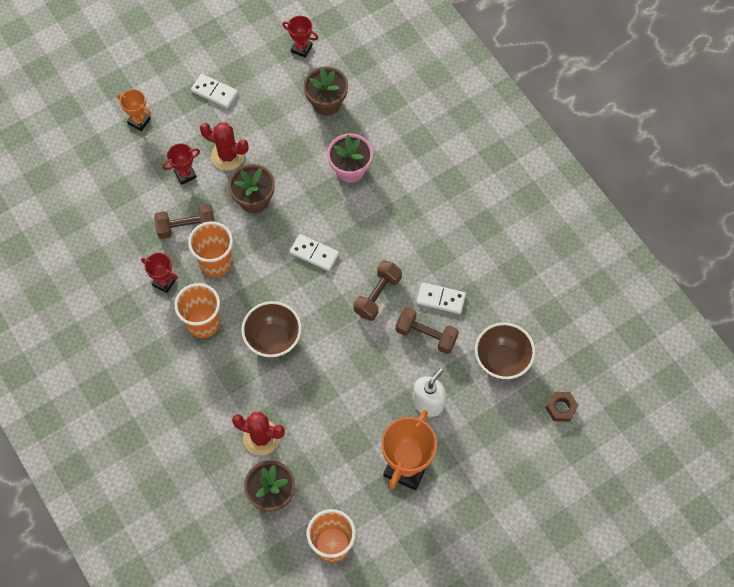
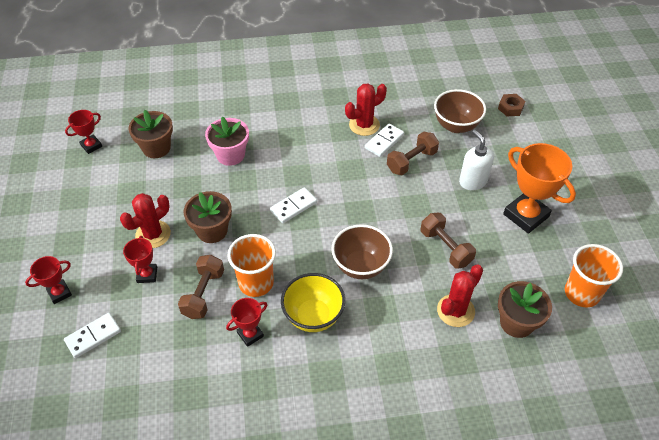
camera: 65 degrees left, 15 degrees down
orange trophy [117,89,151,131] -> red trophy [25,256,72,304]
orange cup [174,283,220,338] -> yellow bowl [281,273,345,332]
white domino [191,74,238,108] -> white domino moved to [64,313,121,358]
brown dumbbell [353,260,402,321] -> brown dumbbell moved to [421,213,476,269]
none -> red cactus [345,84,387,136]

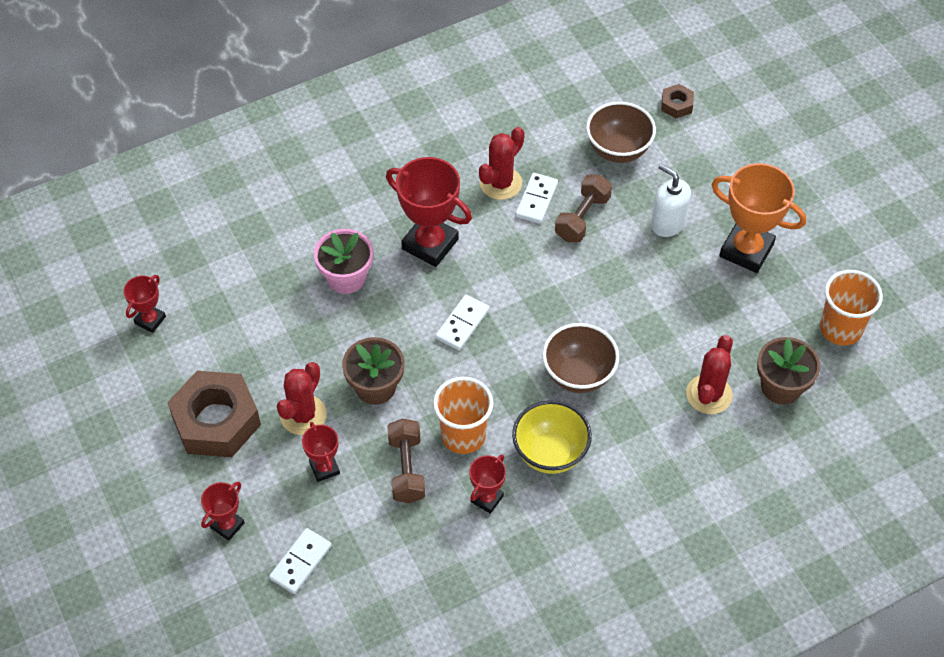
camera: 20 degrees left, 5 degrees up
brown flower pot [128,110,173,158] -> none
brown dumbbell [421,213,476,269] -> none
none -> brown nut [167,371,261,457]
none -> red trophy [386,157,472,267]

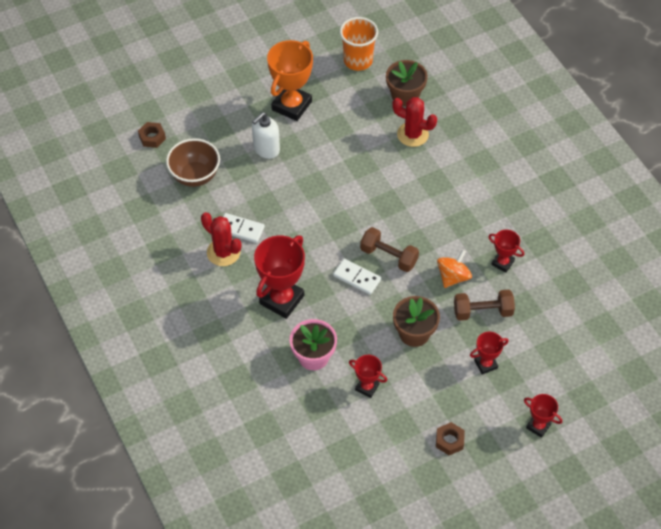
camera: 90 degrees left, 0 degrees up
red trophy [123,275,166,333] -> red trophy moved to [349,355,387,398]
brown nut [167,371,261,457] -> brown nut [436,422,465,455], size x0.45
white domino [269,528,332,594] -> none
red cactus [277,362,327,435] -> none
orange cup [433,377,493,454] -> orange spinning top [437,250,472,288]
yellow bowl [512,400,592,474] -> none
brown bowl [542,323,619,393] -> none
brown dumbbell [555,175,612,242] -> brown dumbbell moved to [360,227,419,272]

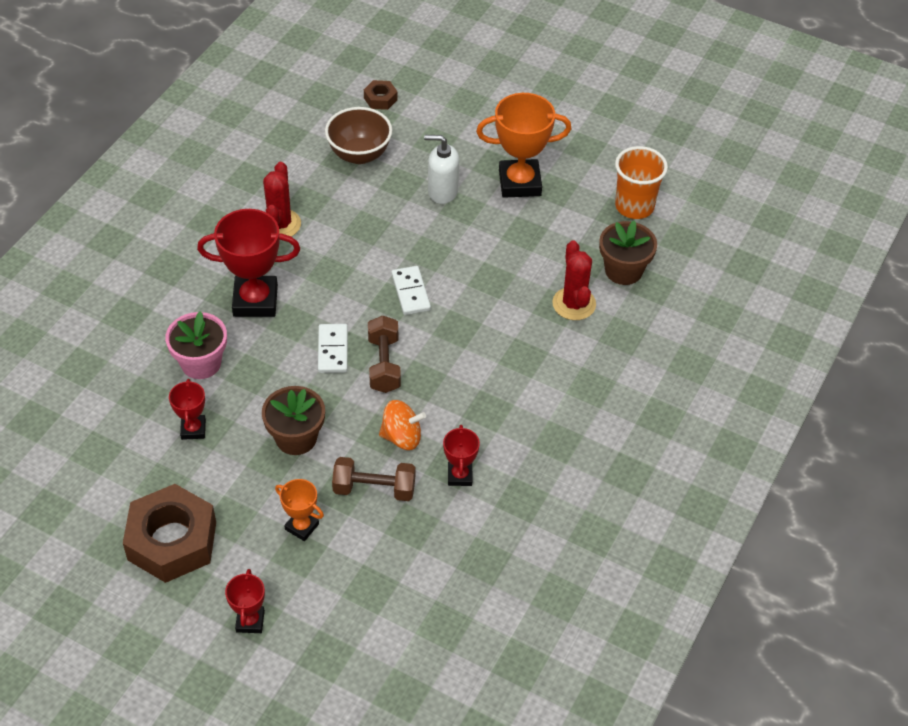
camera: 55 degrees right, 5 degrees down
white domino [223,213,265,243] -> white domino moved to [391,266,431,315]
brown nut [436,422,465,455] -> brown nut [123,484,216,583], size x2.22
brown dumbbell [454,290,515,321] -> brown dumbbell turned 45 degrees counterclockwise [332,457,415,501]
red trophy [470,332,509,375] -> orange trophy [275,479,324,541]

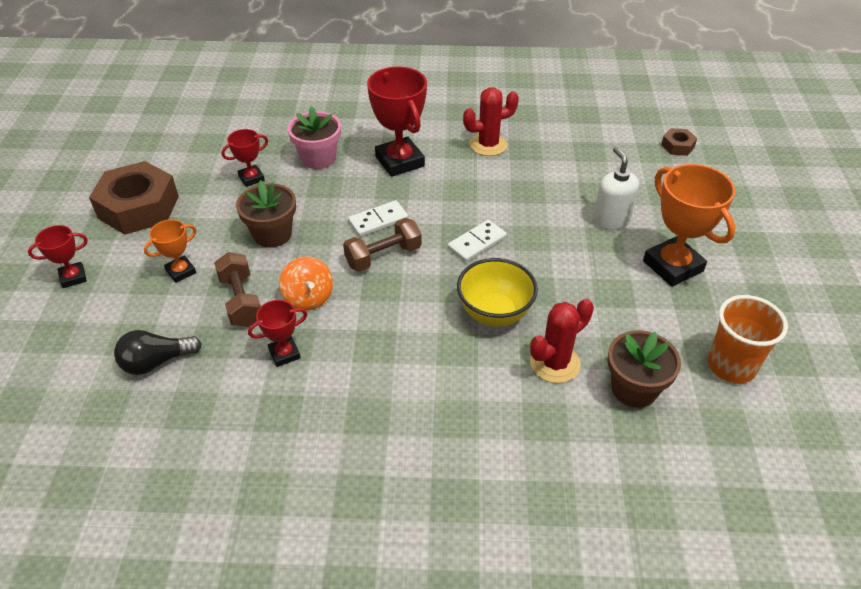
camera: 65 degrees right, 5 degrees down
orange trophy [275,479,324,541] -> orange trophy turned 45 degrees clockwise [144,219,196,283]
brown bowl [325,107,392,164] -> none
none -> black light bulb [114,330,202,375]
none -> yellow bowl [457,258,538,326]

